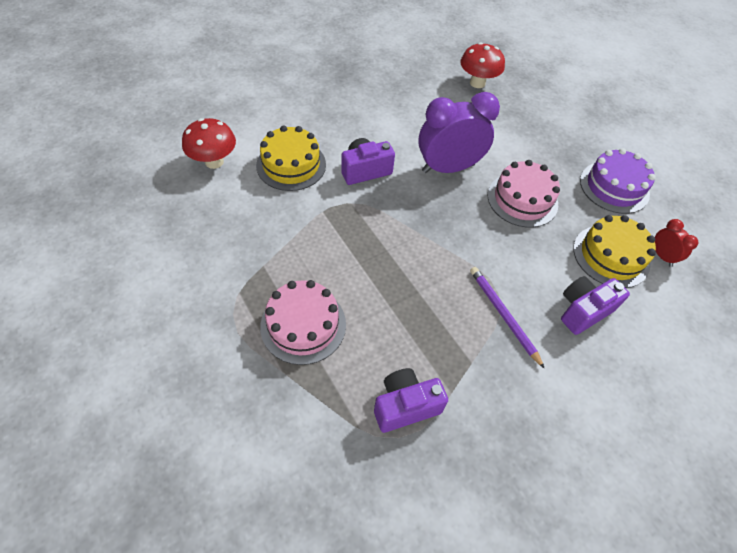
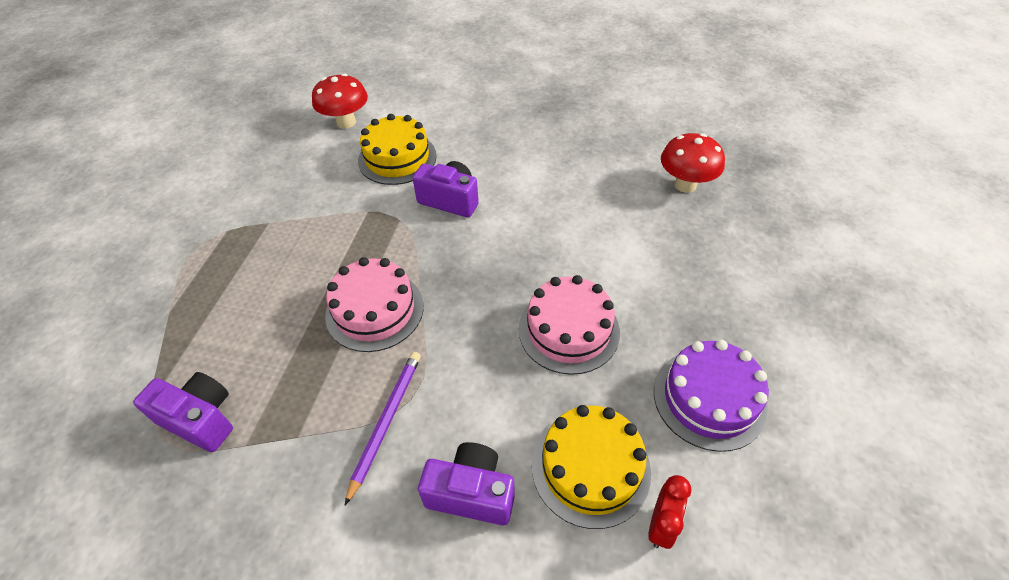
camera: 50 degrees right, 5 degrees down
pink cake [260,280,346,365] -> pink cake moved to [325,257,424,352]
purple clock [418,92,500,173] -> none

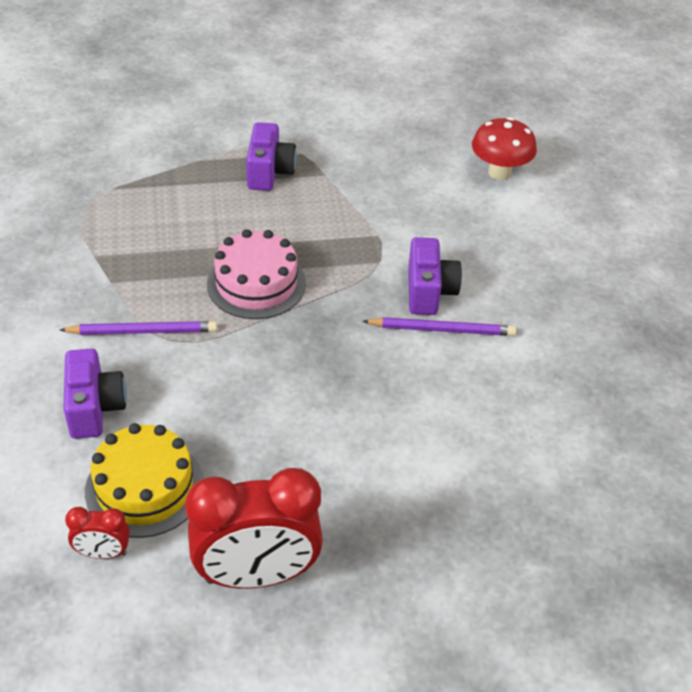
camera: 65 degrees right, 5 degrees down
purple camera [133,372,233,452] -> purple camera moved to [246,122,297,191]
yellow cake [358,114,437,185] -> none
pink cake [519,275,620,375] -> none
purple cake [654,340,769,452] -> red clock [185,468,323,589]
red mushroom [661,133,725,193] -> none
none -> purple pencil [362,317,516,336]

